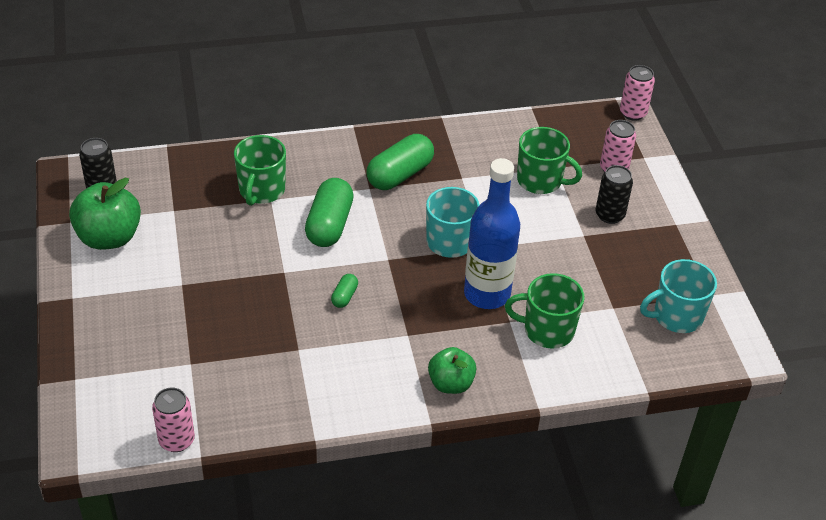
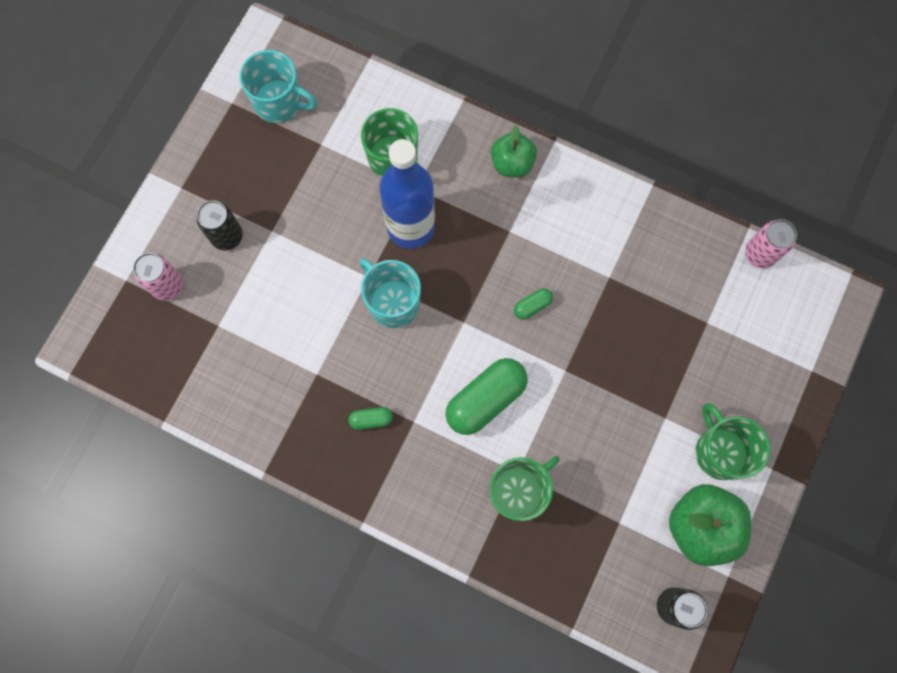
camera: 140 degrees left, 30 degrees up
green capsule [367,134,434,190] -> green capsule [348,407,393,430], size x0.47
green mug [517,127,582,194] -> green mug moved to [695,403,770,480]
pink can [620,65,655,121] -> none

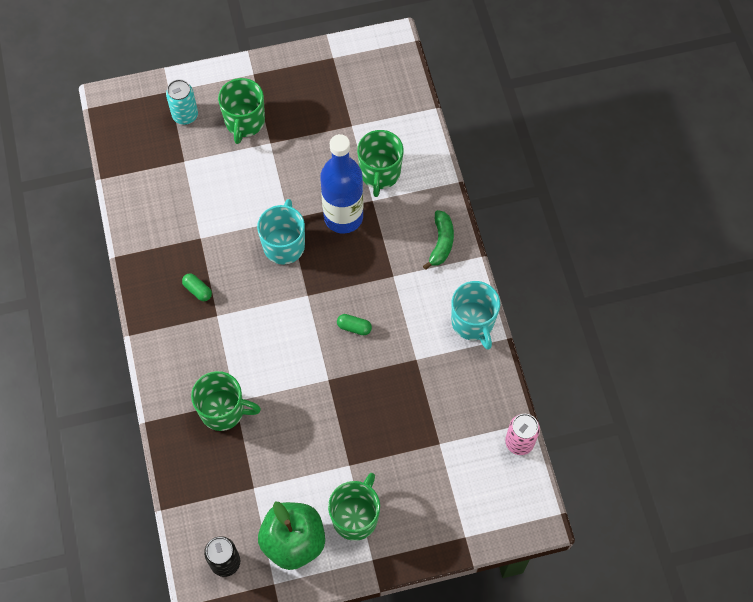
camera: 50 degrees right, 10 degrees down
pink can [133,253,183,301] -> turquoise can [166,79,198,125]
black can [197,200,243,250] -> green mug [218,78,265,144]
turquoise mug [240,50,317,123] -> turquoise mug moved to [451,281,500,350]
green capsule [446,358,528,435] -> none
green apple [491,126,537,177] -> green banana [423,210,454,270]

